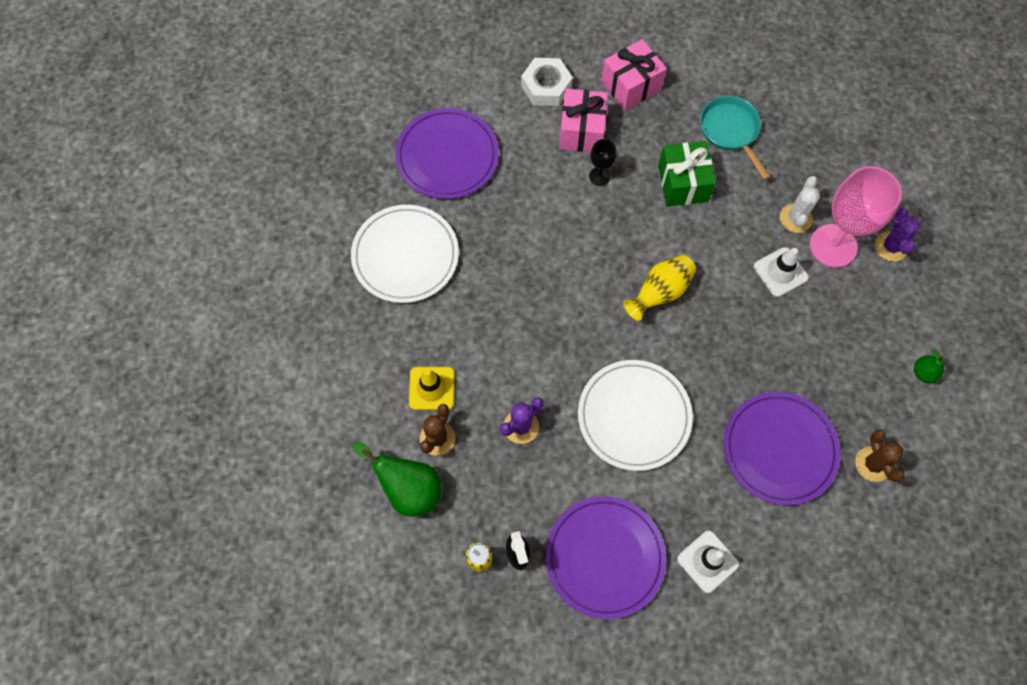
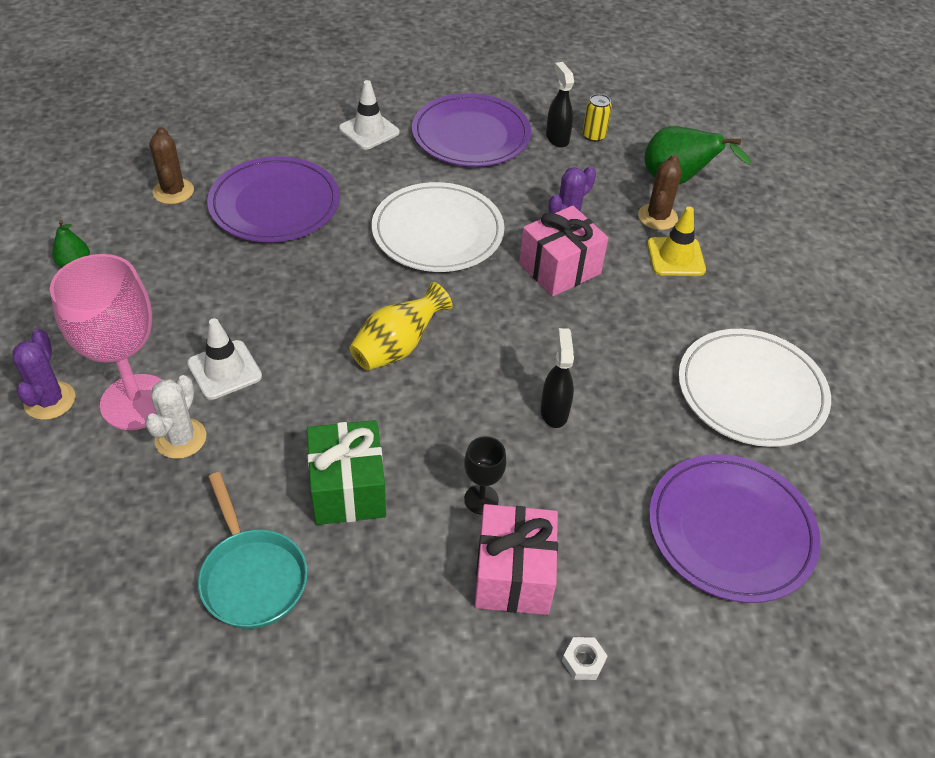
camera: 175 degrees right, 20 degrees down
white nut [521,58,573,106] -> white nut [562,637,607,680], size x0.46
pink gift [601,39,667,111] -> pink gift moved to [519,206,609,297]
none -> black spray bottle [541,328,574,428]

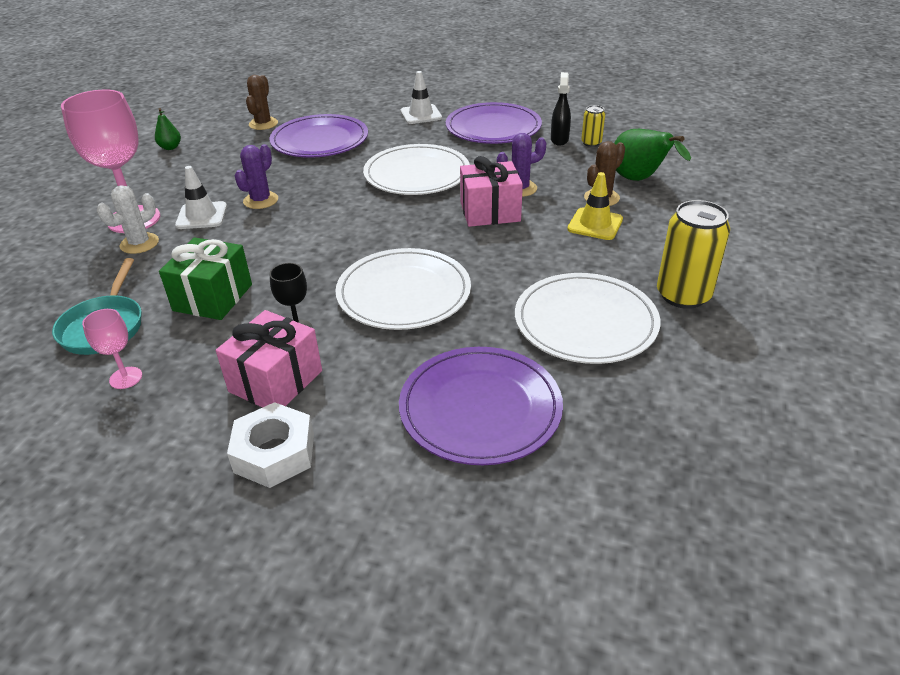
camera: 30 degrees right, 10 degrees down
purple cactus [12,329,75,420] -> purple cactus moved to [235,144,278,209]
yellow vase [349,282,452,370] -> none
black spray bottle [541,328,574,428] -> white plate [335,248,471,330]
white nut [562,637,607,680] -> white nut [227,402,314,488], size x2.17
none -> pink goblet [82,309,142,389]
none -> yellow can [657,200,730,309]

